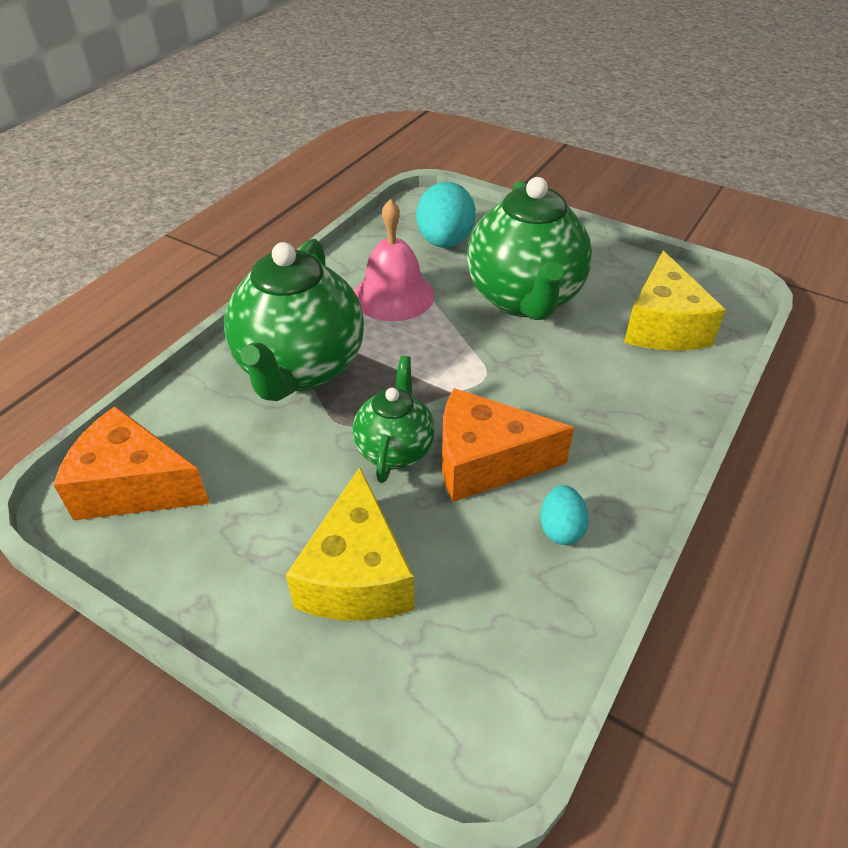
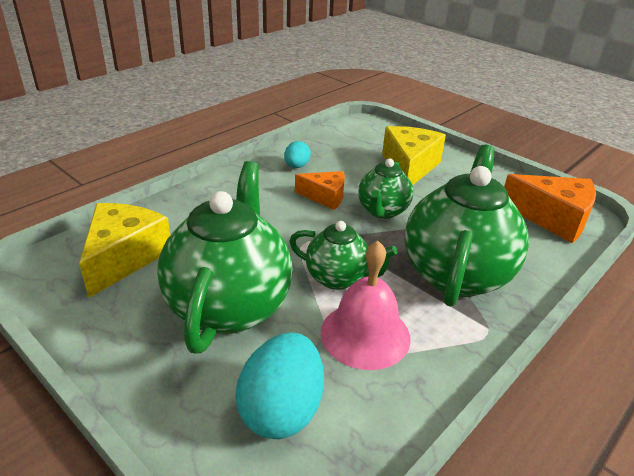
camera: 170 degrees left, 10 degrees down
orange cheese [442,388,574,502] -> orange cheese [295,171,345,210], size x0.61
none -> green teapot [289,221,397,290]

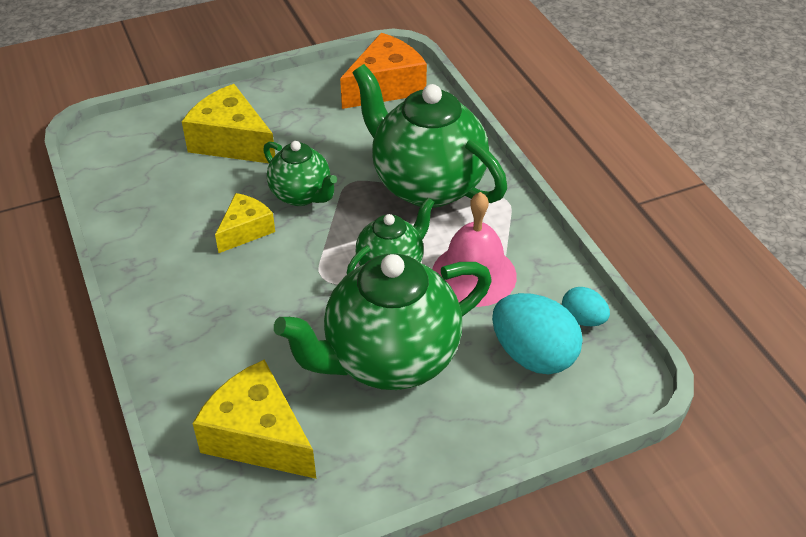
camera: 65 degrees left, 10 degrees up
green teapot [157,161,292,354] -> green teapot turned 60 degrees counterclockwise [274,254,492,390]
turquoise egg [284,141,311,168] -> turquoise egg moved to [562,287,610,326]
orange cheese [295,171,345,210] -> yellow cheese [215,193,275,253]

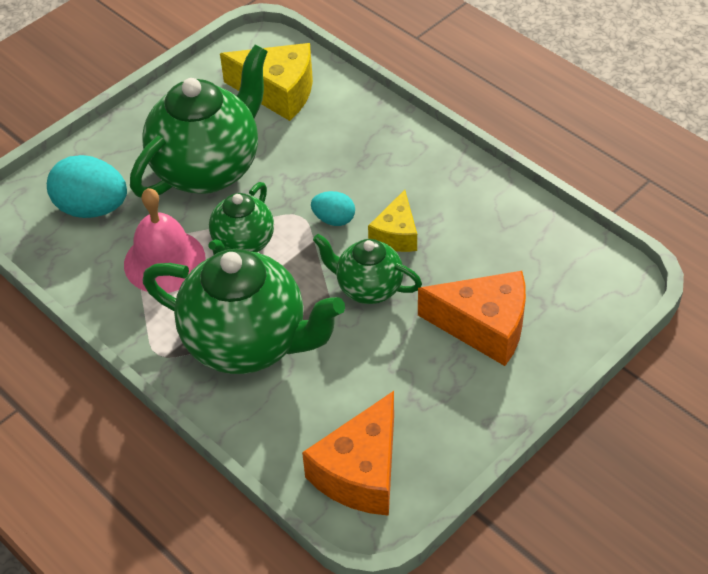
camera: 160 degrees right, 5 degrees up
yellow cheese [182,84,275,163] -> orange cheese [418,271,526,366]
turquoise egg [562,287,610,326] -> turquoise egg moved to [311,191,355,226]

